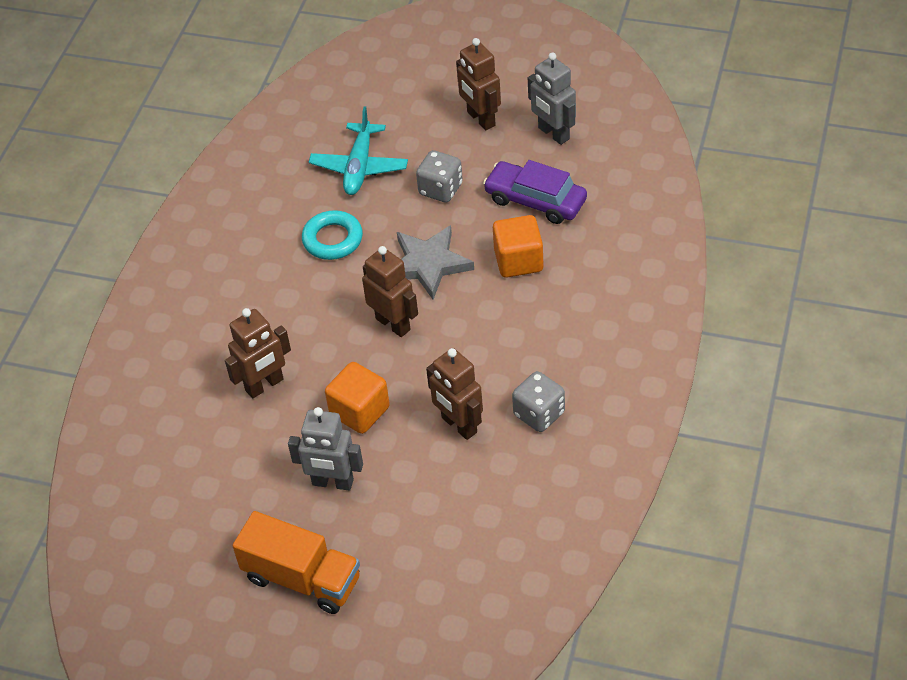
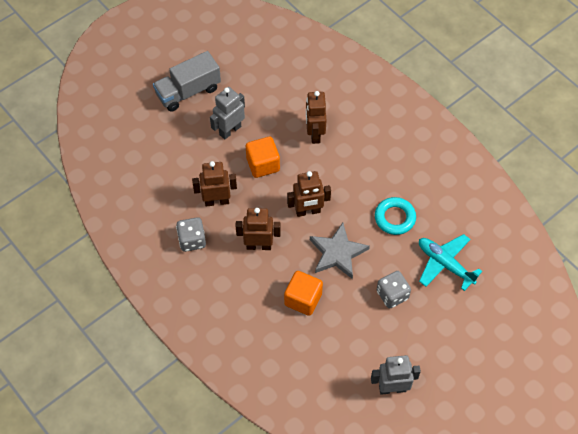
camera: 120 degrees right, 10 degrees up
orange truck [233,511,360,614] -> grey truck [153,51,221,112]
brown robot [456,38,501,130] -> brown robot moved to [236,208,281,250]
purple car [483,160,587,224] -> none

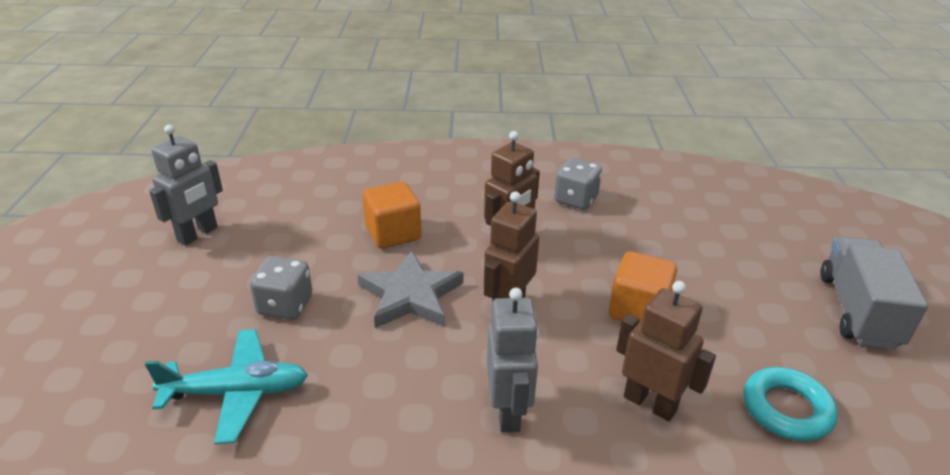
camera: 130 degrees right, 25 degrees down
brown robot [192,161,237,207] -> none
grey robot [210,87,245,140] -> grey robot moved to [487,288,539,433]
turquoise ring [375,197,416,235] -> turquoise ring moved to [744,367,838,441]

